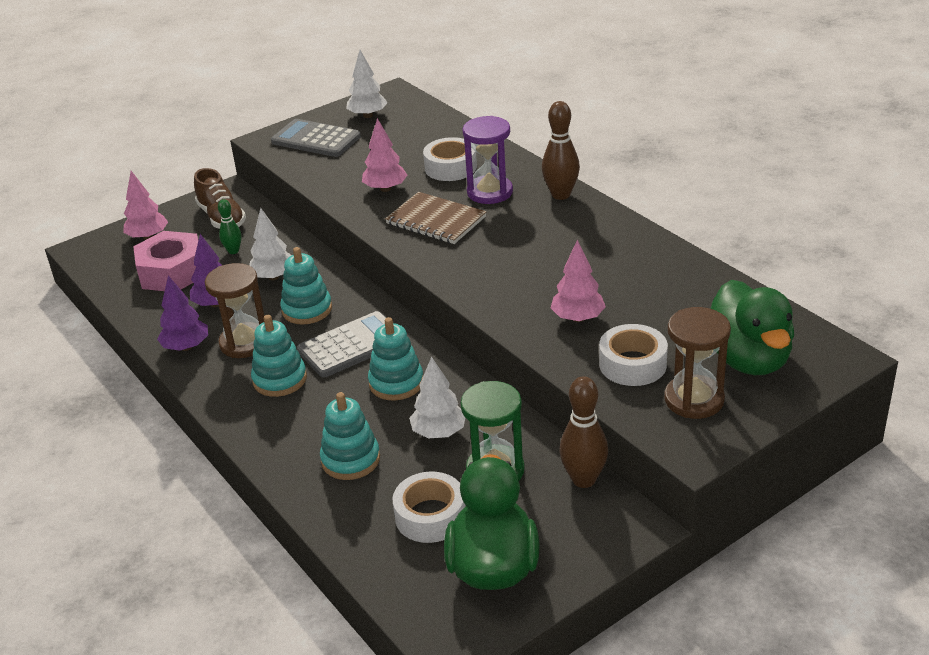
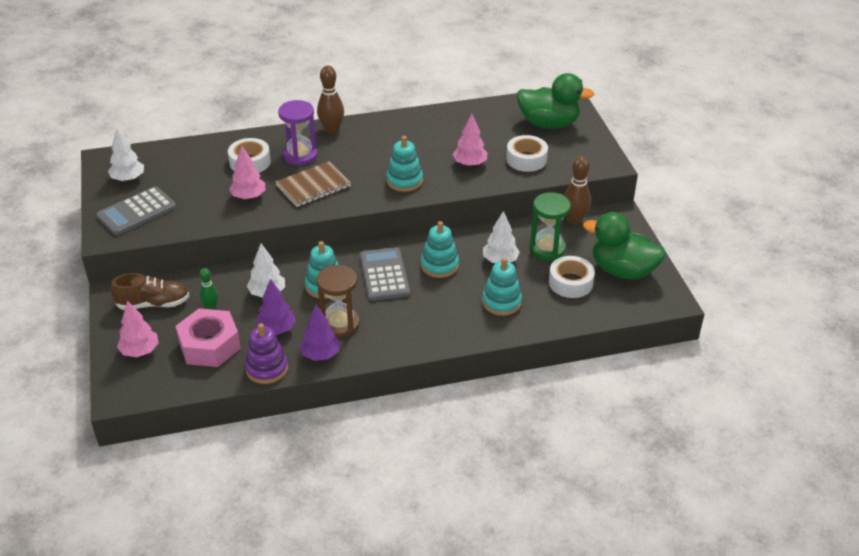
camera: 70 degrees left, 5 degrees up
turquoise stacking toy [251,315,307,397] -> turquoise stacking toy moved to [386,136,423,192]
brown hourglass [664,307,731,419] -> none
none -> purple stacking toy [245,323,288,384]

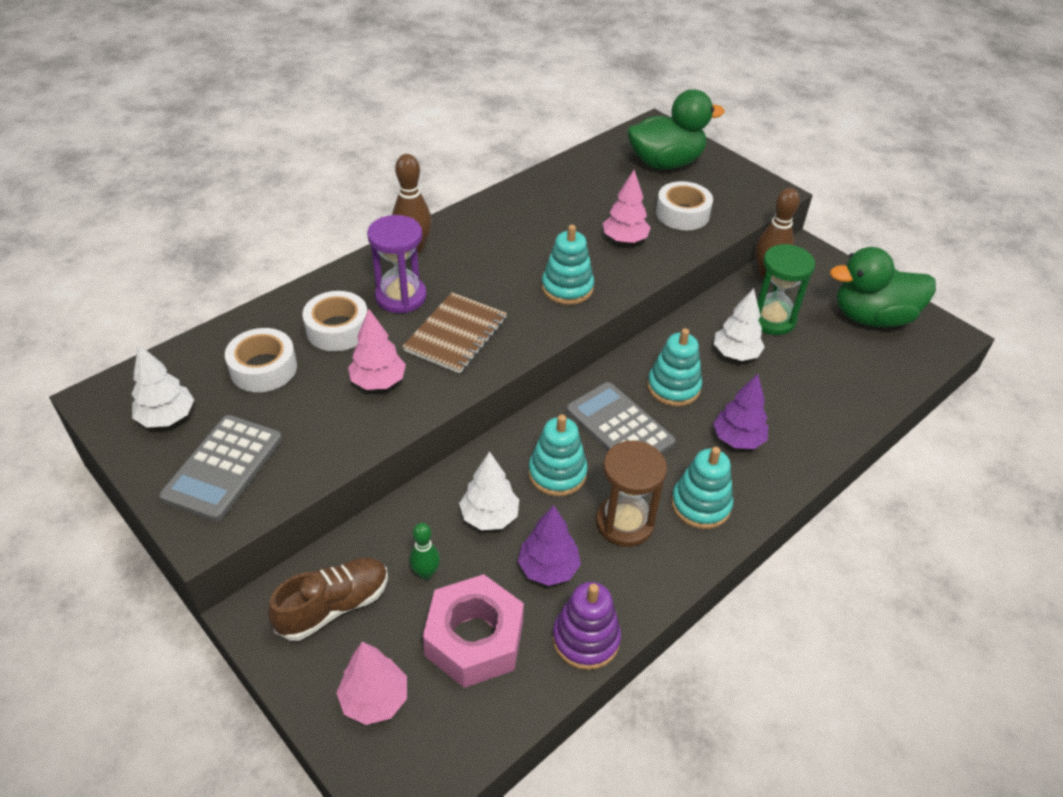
camera: 30 degrees left, 5 degrees up
purple tree [299,305,340,361] -> purple tree moved to [713,374,768,449]
turquoise stacking toy [482,257,522,316] -> turquoise stacking toy moved to [671,447,733,529]
white tape [549,256,595,298] -> white tape moved to [225,328,297,392]

